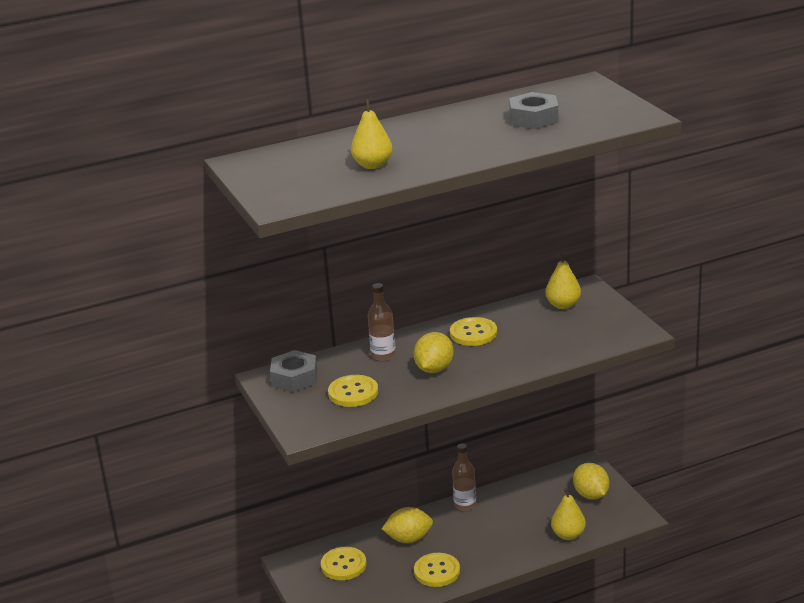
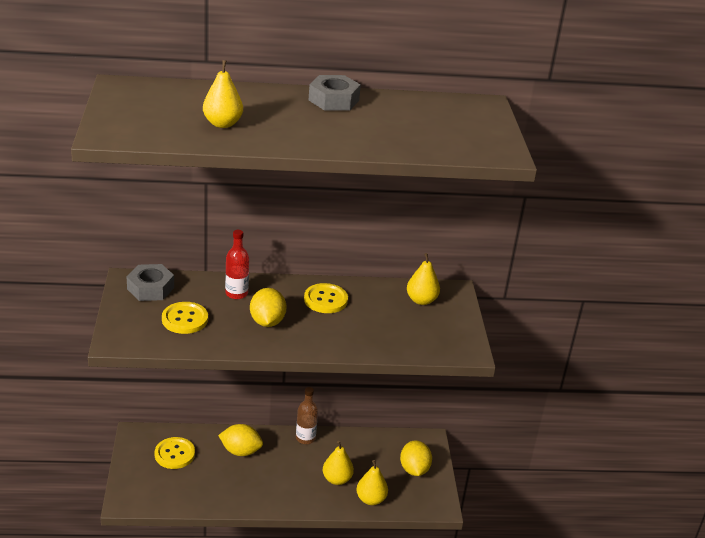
camera: 15 degrees right, 5 degrees up
brown bottle [368,283,396,361] -> red bottle [225,230,249,299]
yellow lemon [414,332,454,373] -> yellow lemon turned 45 degrees counterclockwise [250,288,287,327]
yellow button [414,553,460,587] -> none
grey nut [509,92,558,129] -> grey nut moved to [309,75,361,111]
none -> yellow pear [323,441,354,485]

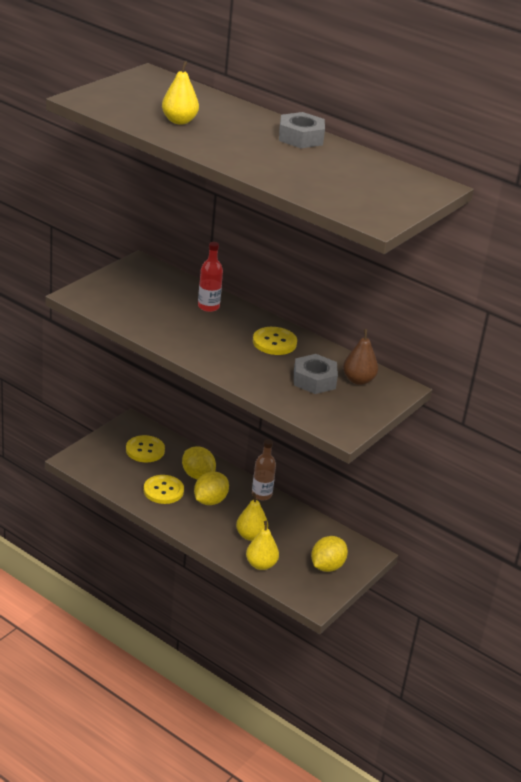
camera: 40 degrees right, 0 degrees up
grey nut [127,264,174,301] -> grey nut moved to [294,354,338,394]
yellow button [162,302,208,334] -> yellow button moved to [144,475,184,504]
yellow lemon [250,288,287,327] -> yellow lemon moved to [194,471,229,505]
yellow pear [407,253,440,305] -> brown pear [343,329,378,385]

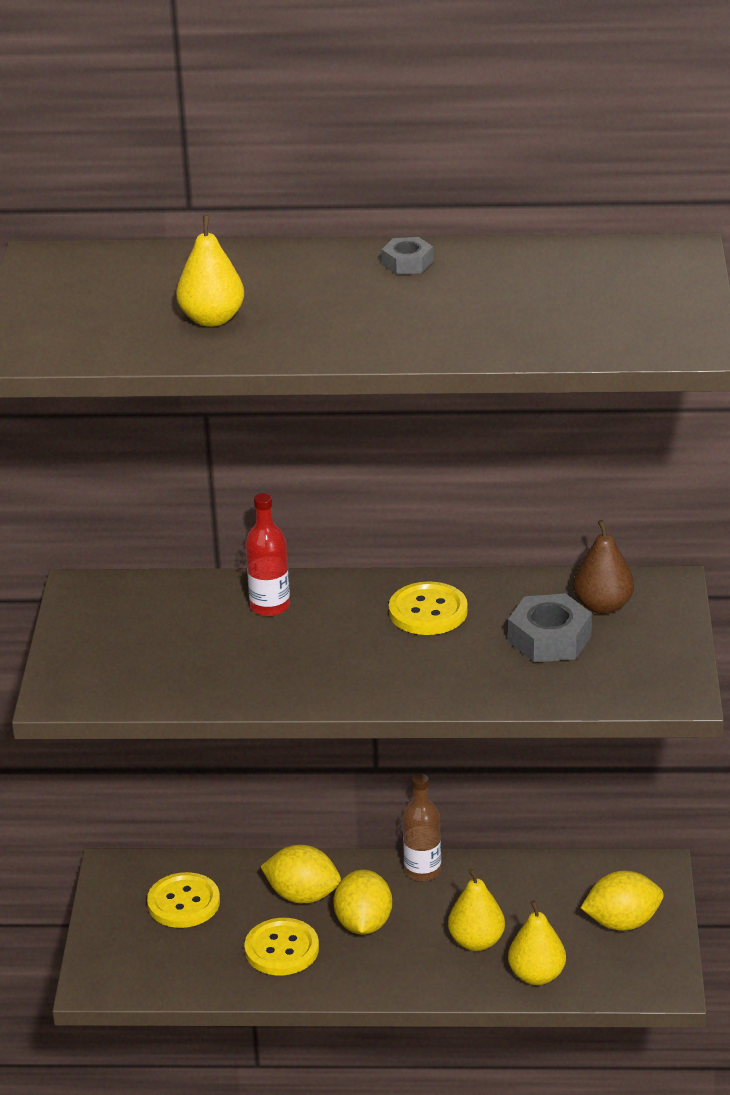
camera: 30 degrees left, 0 degrees up
grey nut [279,112,325,148] -> grey nut [382,237,433,275], size x0.58
yellow lemon [311,536,348,572] -> yellow lemon turned 75 degrees clockwise [581,871,664,930]

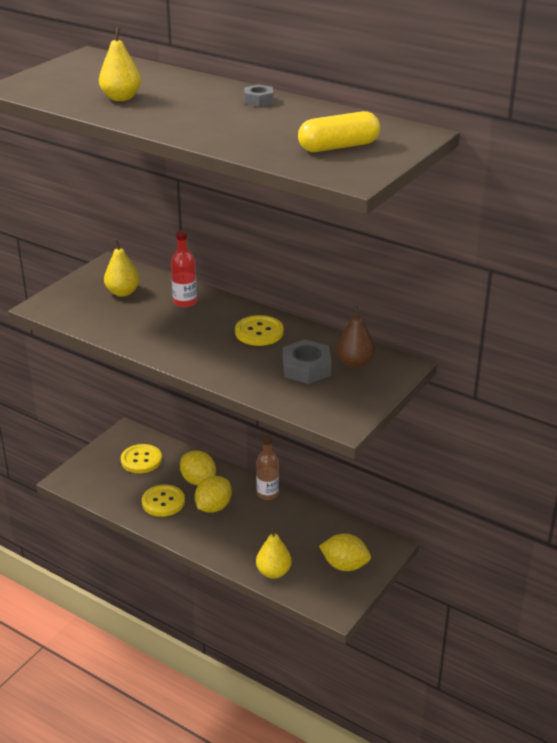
camera: 30 degrees right, 0 degrees up
yellow pear [448,868,505,951] -> yellow pear moved to [104,239,139,297]
none -> yellow capsule [298,111,380,152]

